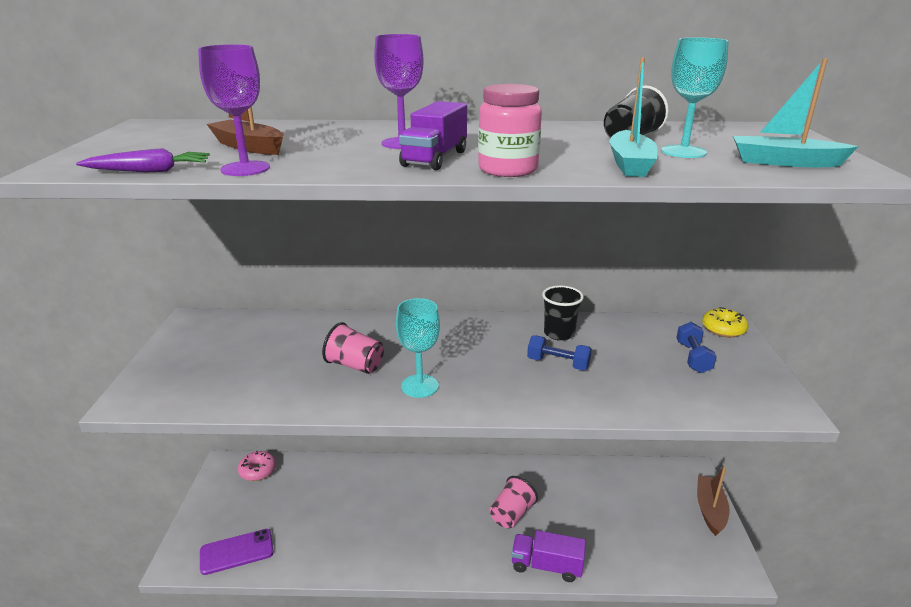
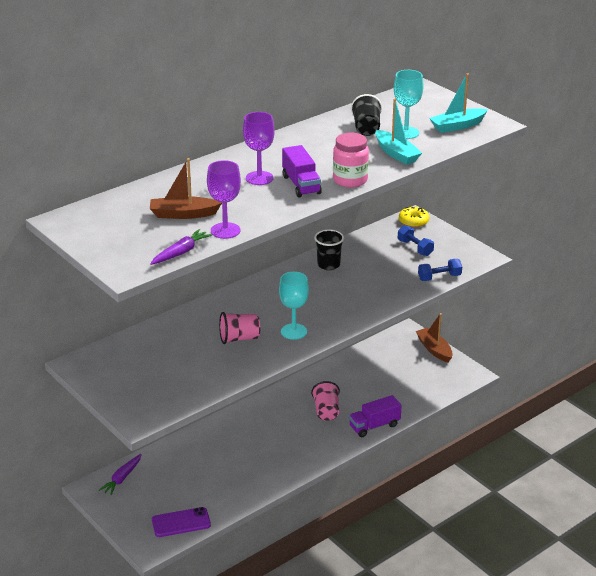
camera: 40 degrees left, 5 degrees up
purple phone [200,529,274,575] -> purple phone turned 45 degrees clockwise [152,507,211,537]
pink donut [238,451,276,481] -> purple carrot [99,454,142,495]
blue dumbbell [527,335,592,370] -> blue dumbbell moved to [418,259,462,281]

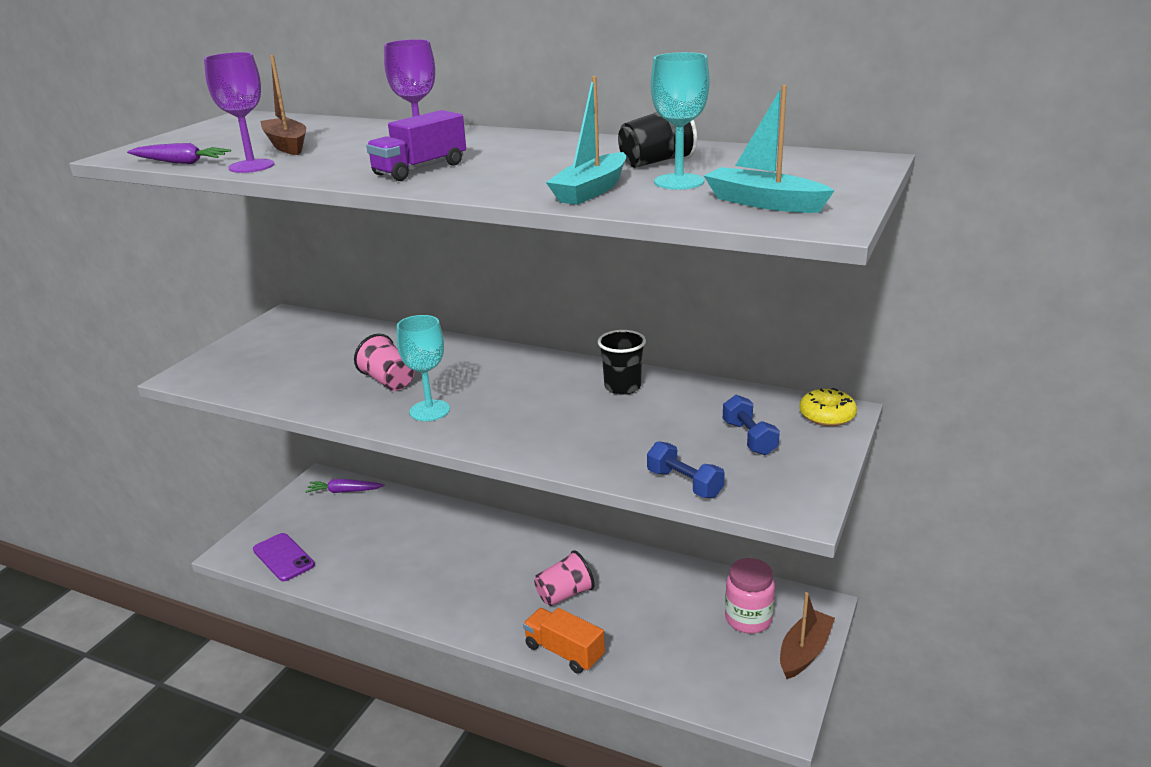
camera: 65 degrees right, 5 degrees down
pink jar [333,133,369,188] -> pink jar moved to [725,558,775,634]
purple truck [349,395,402,437] -> orange truck [523,608,605,674]
blue dumbbell [398,225,434,256] -> blue dumbbell turned 45 degrees counterclockwise [723,395,780,455]

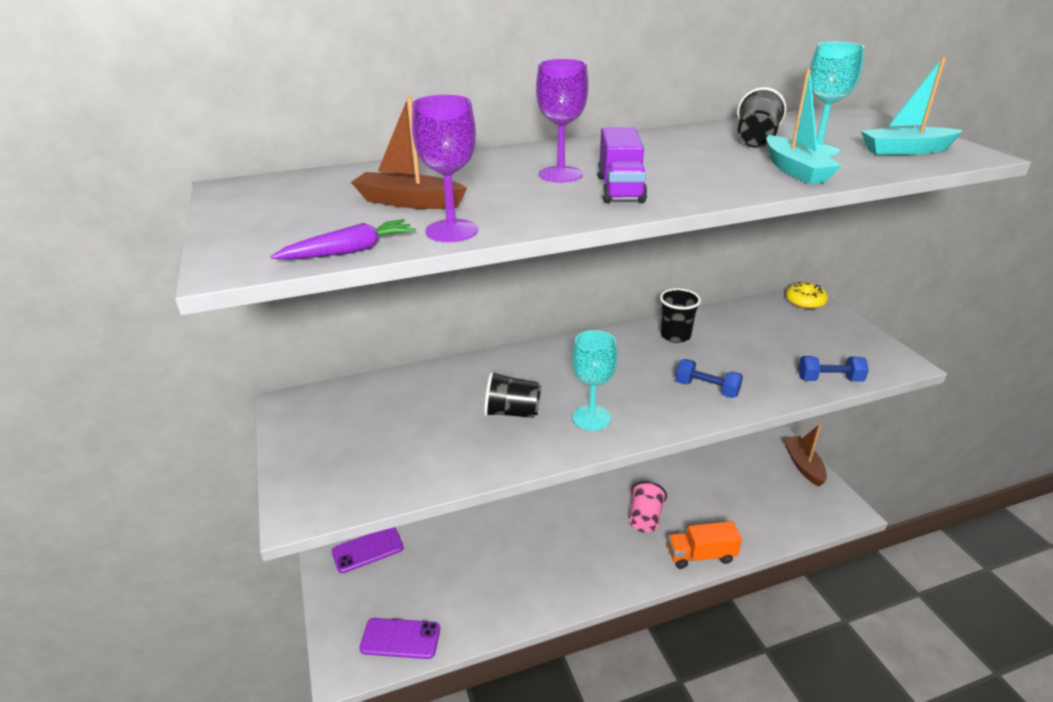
camera: 45 degrees left, 5 degrees up
purple carrot [305,479,384,493] -> purple phone [332,527,404,573]
pink cup [354,334,415,391] -> black cup [484,371,541,418]
blue dumbbell [723,395,780,455] -> blue dumbbell moved to [675,359,743,398]
pink jar [725,558,775,634] -> none

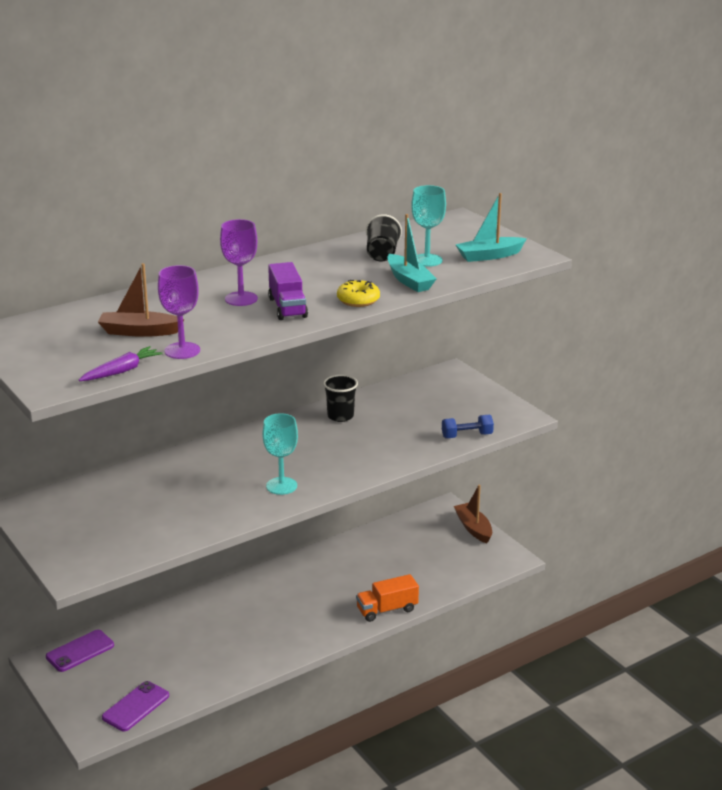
camera: 15 degrees left, 5 degrees down
purple phone [359,618,440,659] -> purple phone turned 45 degrees counterclockwise [102,681,169,731]
black cup [484,371,541,418] -> none
pink cup [629,481,667,533] -> none
blue dumbbell [675,359,743,398] -> none
yellow donut [786,282,828,309] -> yellow donut moved to [337,280,380,307]

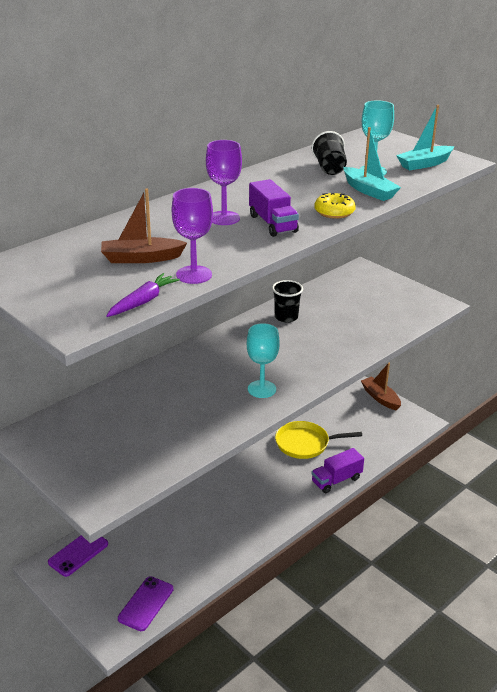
camera: 10 degrees left, 5 degrees up
orange truck [356,574,419,622] -> purple truck [311,448,364,493]
blue dumbbell [442,415,494,438] -> none
none -> yellow pan [275,421,362,459]

